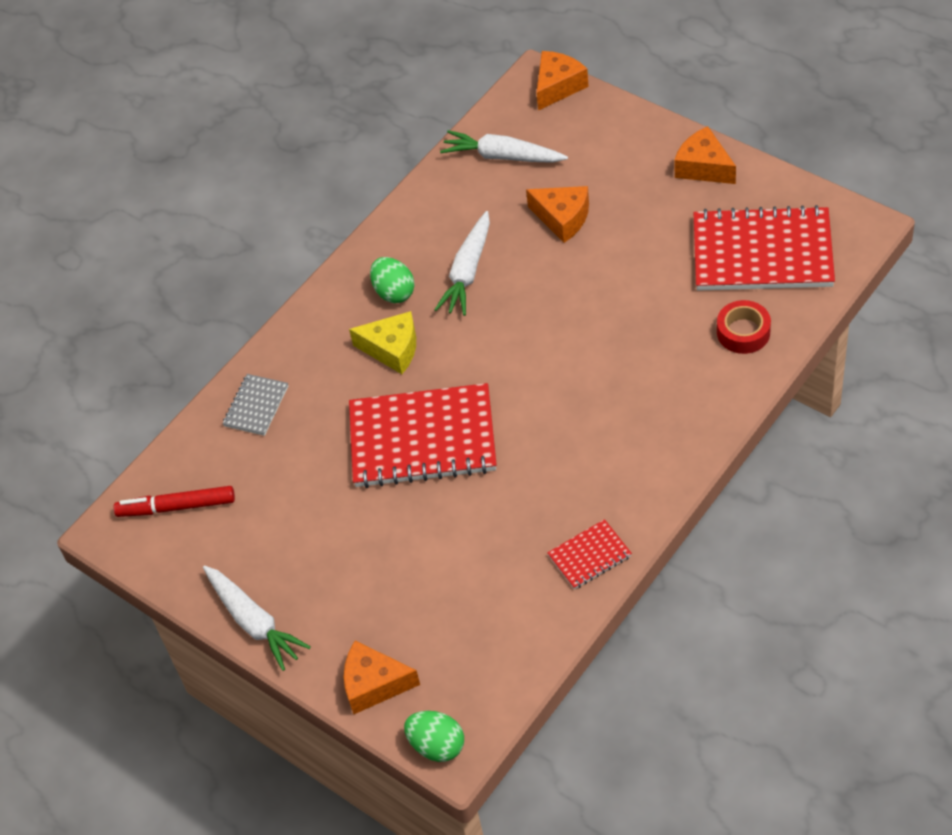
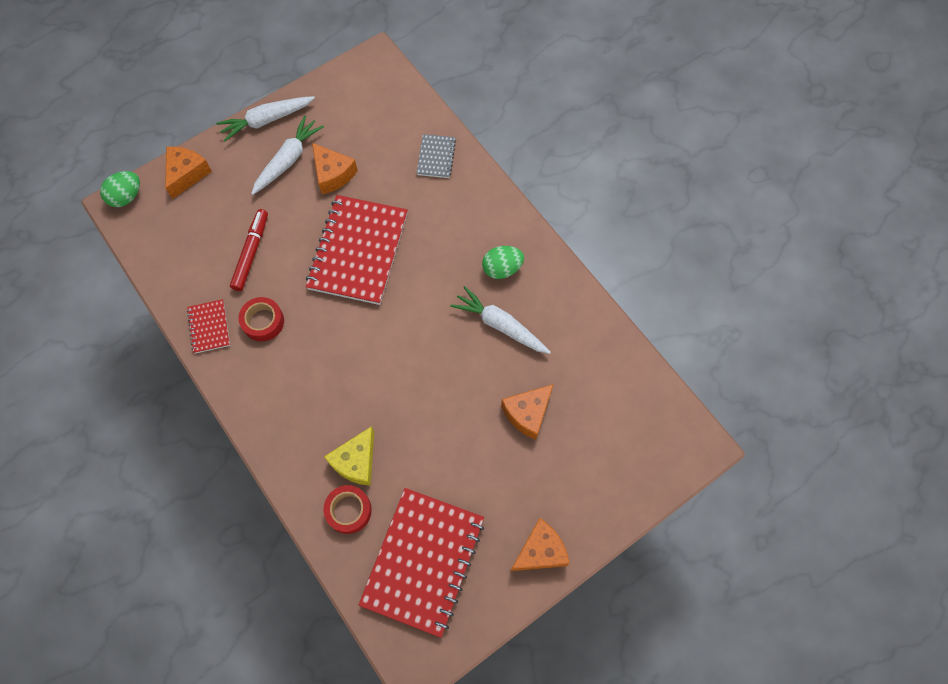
camera: 100 degrees right, 15 degrees up
red marker [114,486,235,517] -> red marker moved to [230,209,268,291]
grey notebook [222,374,288,436] -> grey notebook turned 60 degrees clockwise [416,134,456,178]
yellow cheese [349,311,416,374] -> yellow cheese moved to [324,426,374,486]
white carrot [440,130,568,163] -> white carrot moved to [251,116,324,195]
orange cheese [537,51,589,111] -> orange cheese moved to [312,143,358,194]
none -> red tape [238,297,284,341]

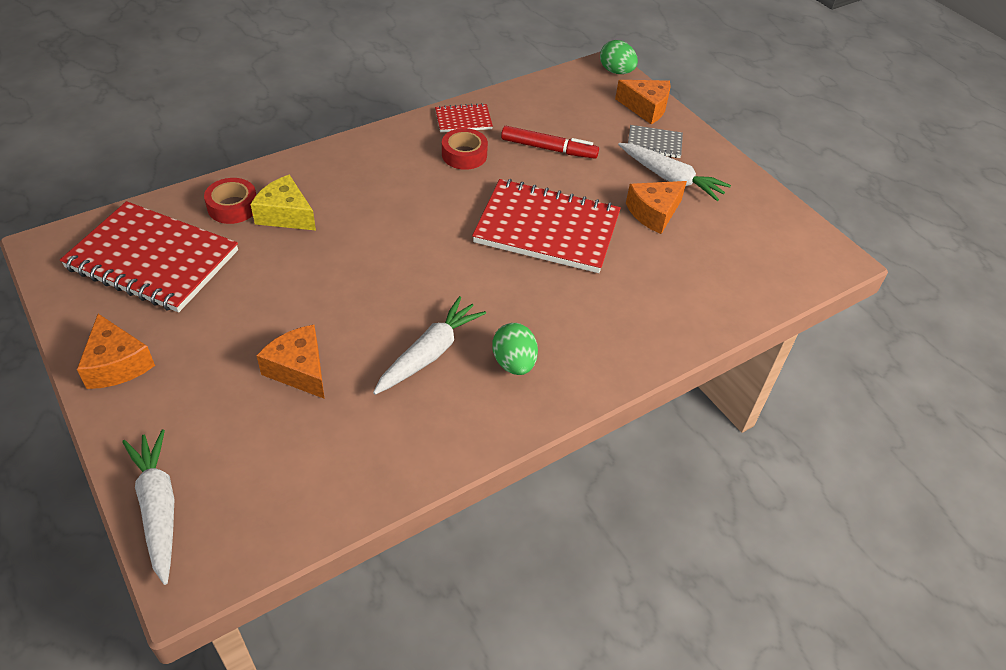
camera: 90 degrees right, 20 degrees down
white carrot [216,96,315,141] -> white carrot moved to [122,429,174,585]
grey notebook [416,134,456,178] -> grey notebook moved to [628,125,683,158]

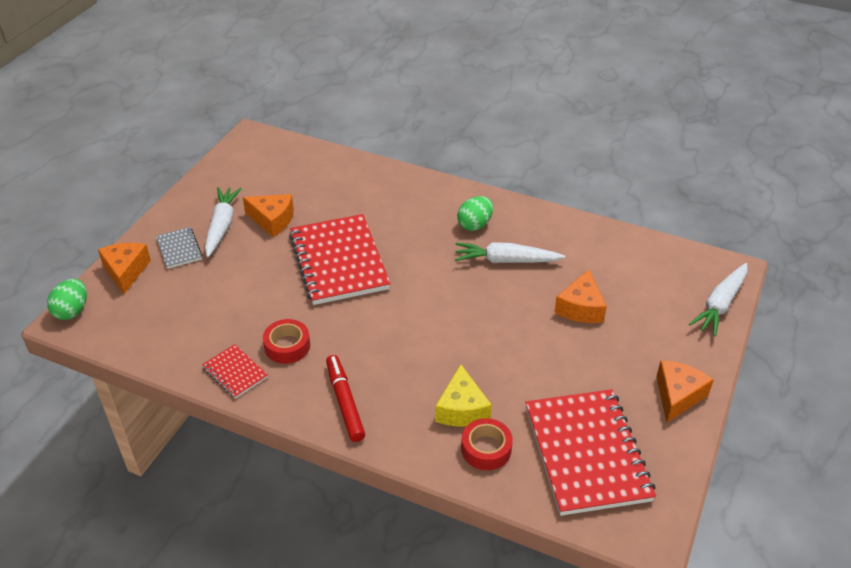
camera: 120 degrees left, 5 degrees down
red marker [501,126,599,159] -> red marker moved to [326,355,365,442]

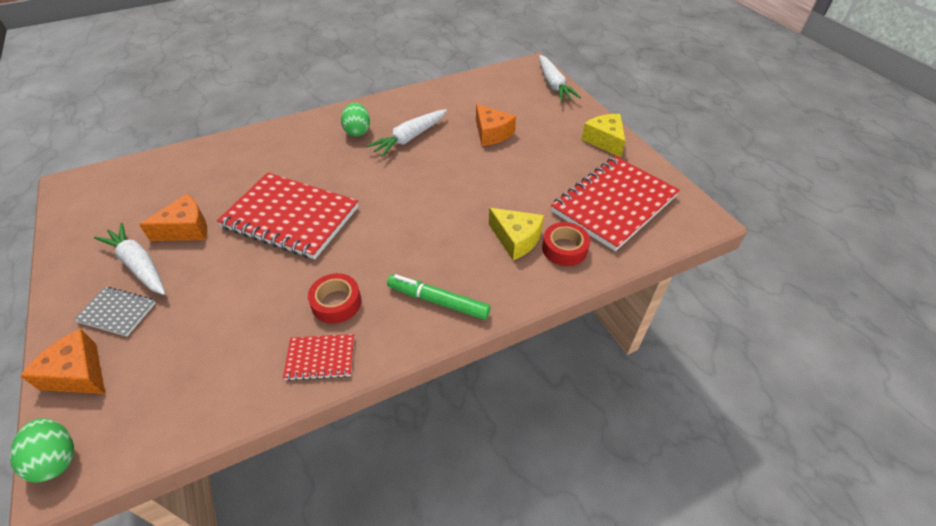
camera: 50 degrees left, 5 degrees up
red marker [326,355,365,442] -> green marker [387,274,490,320]
red notebook [525,389,656,516] -> red notebook turned 75 degrees counterclockwise [551,156,680,251]
orange cheese [656,360,714,423] -> yellow cheese [581,114,626,158]

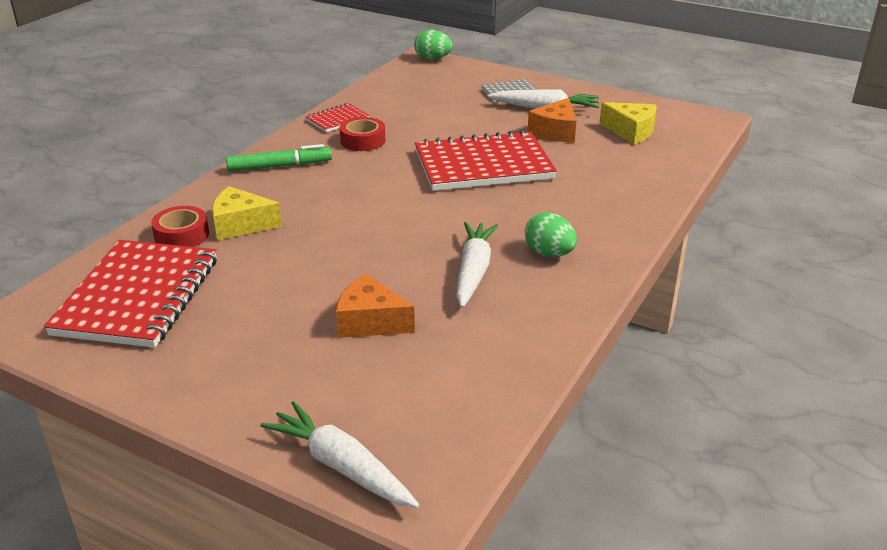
camera: 145 degrees right, 15 degrees down
orange cheese [20,329,105,394] -> none
yellow cheese [581,114,626,158] -> yellow cheese moved to [599,102,656,144]

